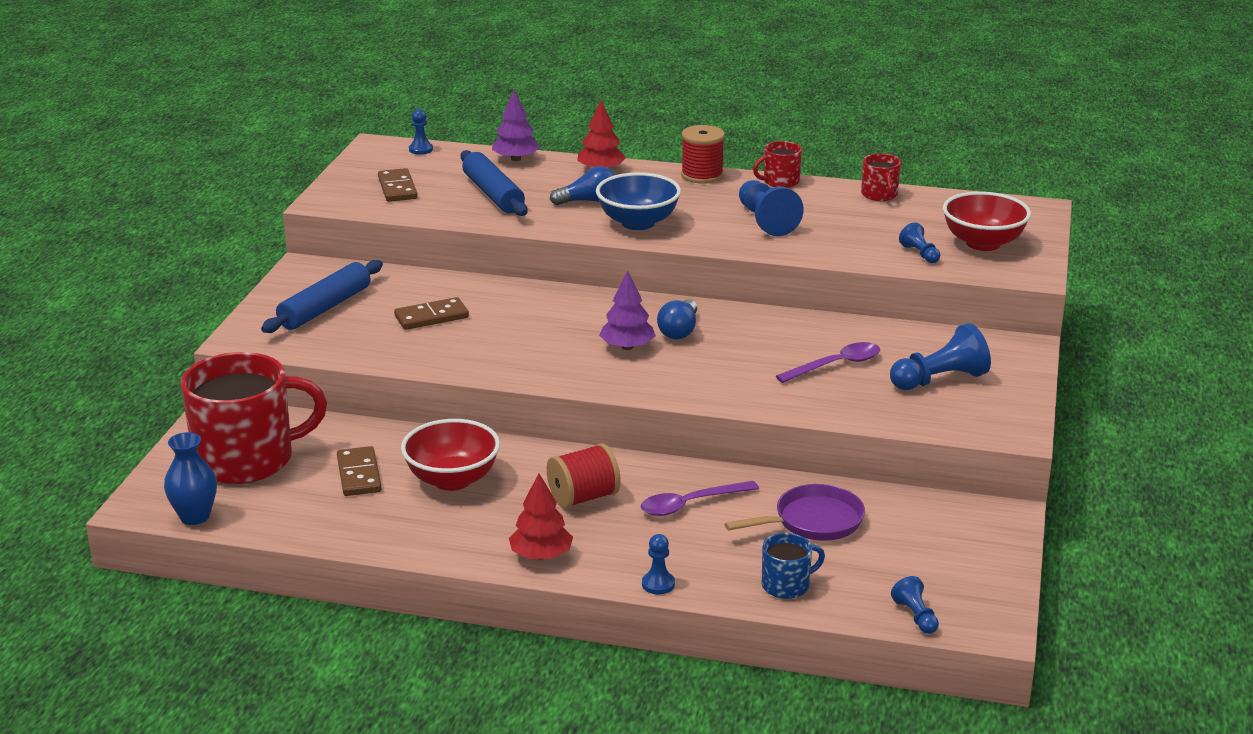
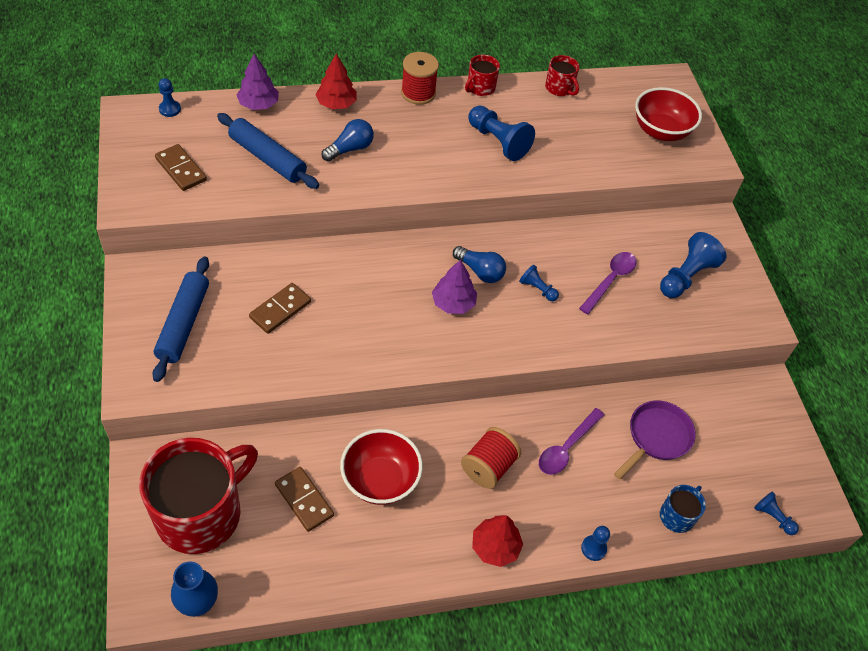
camera: 30 degrees left, 25 degrees up
blue bowl [596,172,681,230] -> none
blue light bulb [657,299,697,339] -> blue light bulb turned 45 degrees counterclockwise [453,246,506,283]
blue pawn [899,222,940,263] -> blue pawn moved to [519,265,559,301]

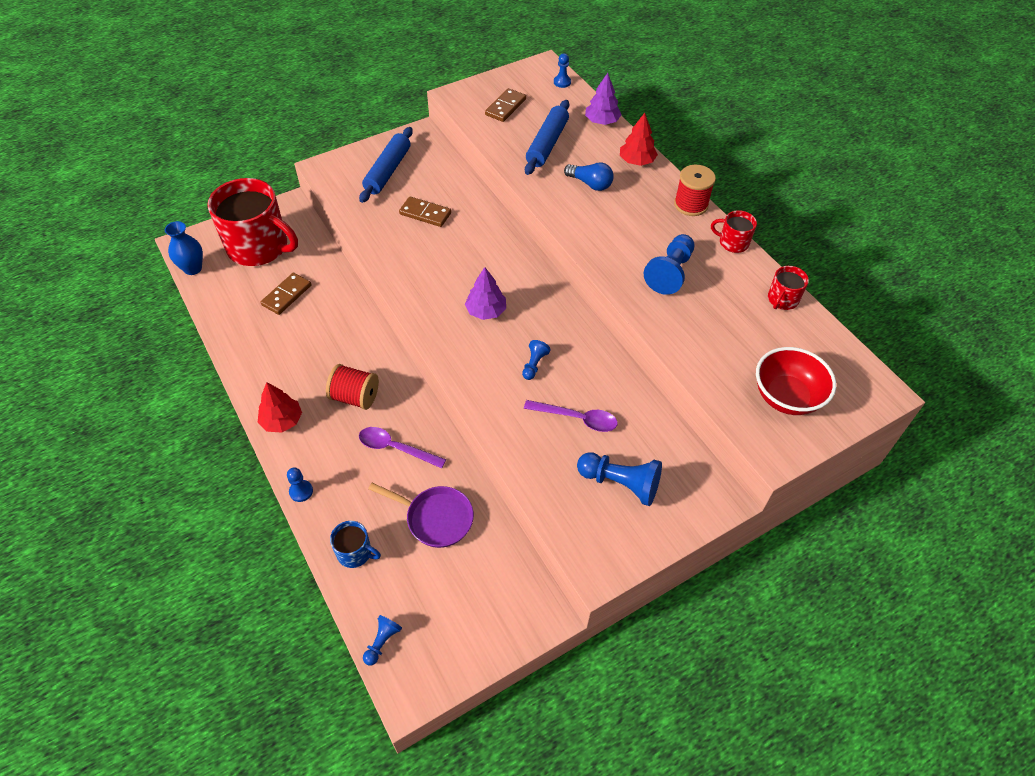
camera: 75 degrees right, 0 degrees up
blue rolling pin [152,257,209,382] -> blue rolling pin turned 60 degrees counterclockwise [359,127,413,203]
red bowl [340,429,423,505] -> none
blue light bulb [453,246,506,283] -> none

